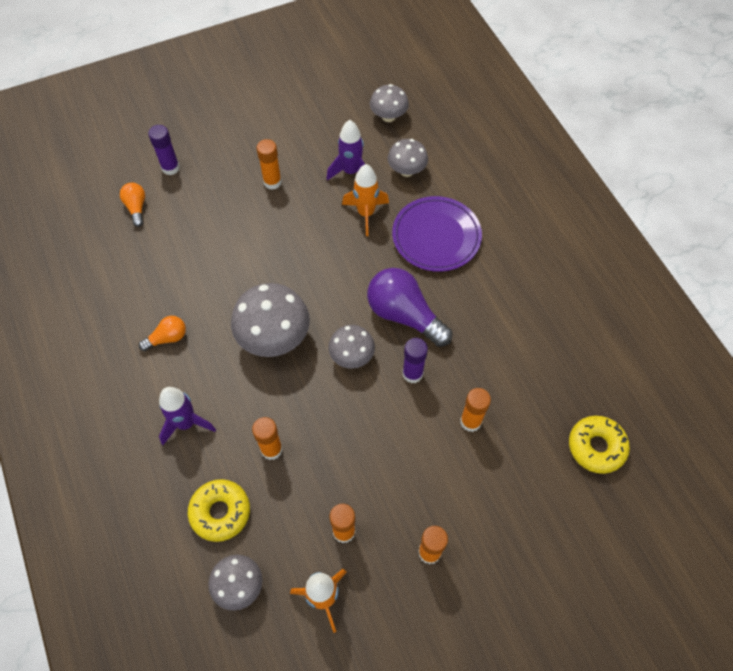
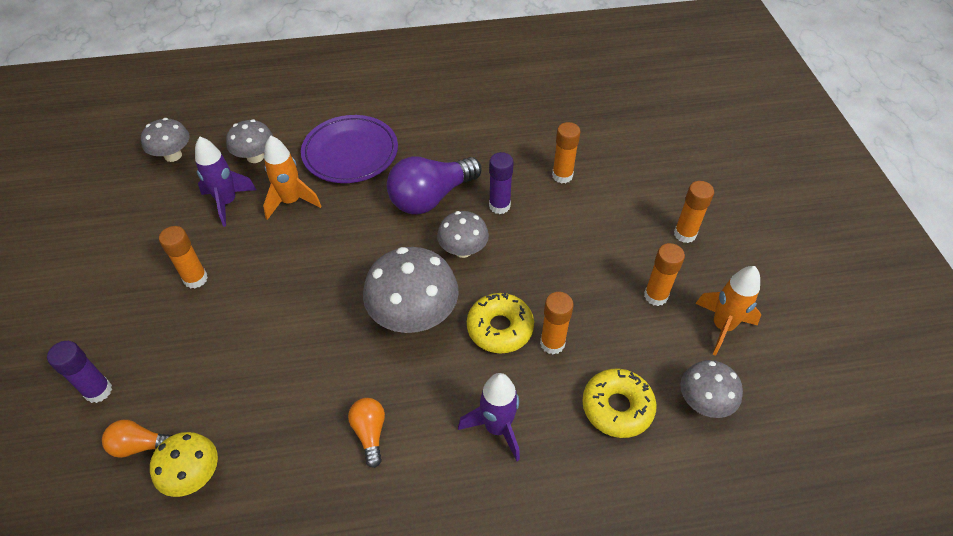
camera: 75 degrees left, 10 degrees down
yellow donut [569,416,630,474] -> yellow donut moved to [467,293,534,353]
none -> yellow mushroom [150,432,218,497]

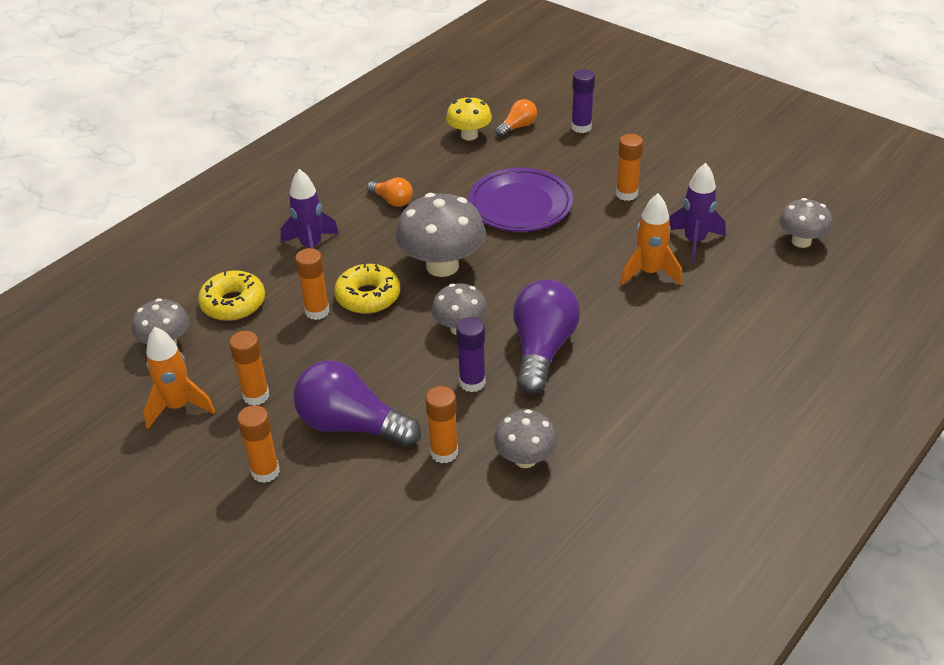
camera: 140 degrees right, 10 degrees down
grey mushroom [226,119,273,163] -> grey mushroom moved to [494,409,558,468]
purple plate [301,115,398,183] -> purple plate moved to [468,168,573,232]
none -> purple light bulb [293,360,421,447]

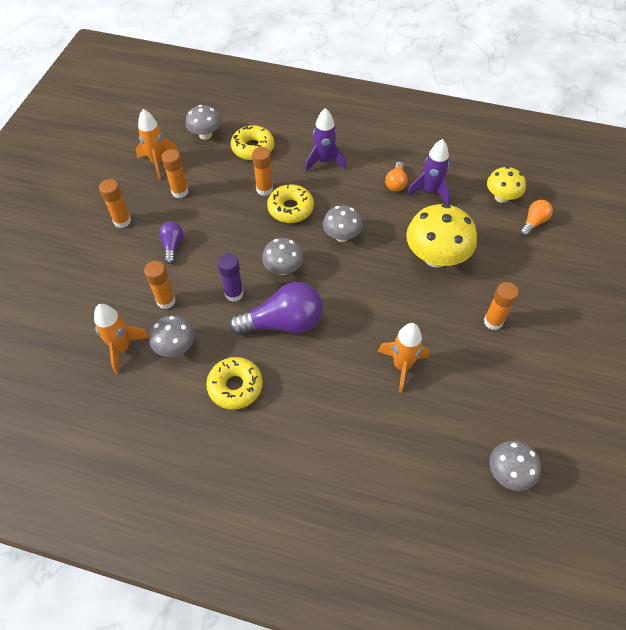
camera: 65 degrees right, 15 degrees up
purple light bulb [293,360,421,447] -> purple light bulb [159,221,183,264], size x0.51
grey mushroom [396,193,486,277] -> grey mushroom [323,205,363,242], size x0.59
purple plate [468,168,573,232] -> yellow mushroom [406,204,477,268]
orange light bulb [495,99,537,137] -> orange light bulb turned 75 degrees counterclockwise [520,200,553,236]
purple glue stick [571,69,595,133] -> none
purple rocket [669,163,726,263] -> purple rocket moved to [407,139,450,204]
none -> orange rocket [94,304,149,374]
none -> yellow donut [206,357,263,410]

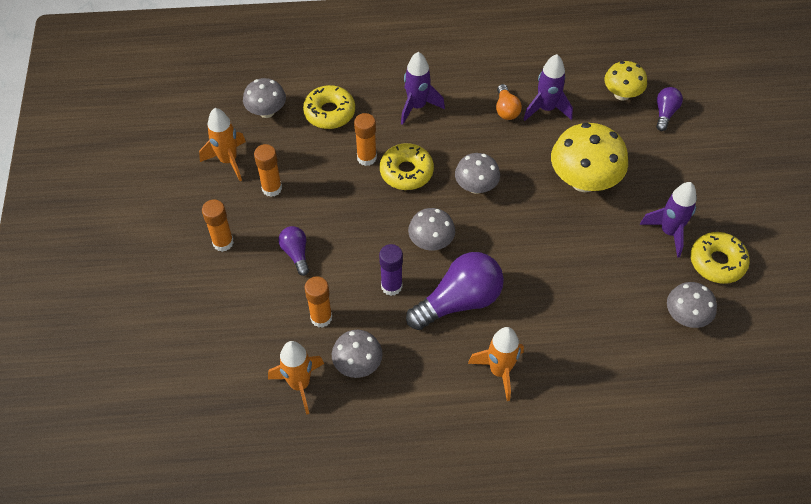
camera: 20 degrees left, 0 degrees up
yellow donut [206,357,263,410] -> yellow donut moved to [690,232,750,284]
orange rocket [378,323,429,393] -> orange rocket moved to [468,327,524,401]
orange glue stick [484,282,519,330] -> purple rocket [640,182,697,258]
grey mushroom [489,441,541,491] -> grey mushroom moved to [667,282,717,328]
orange light bulb [520,200,553,236] -> purple light bulb [656,87,683,131]

